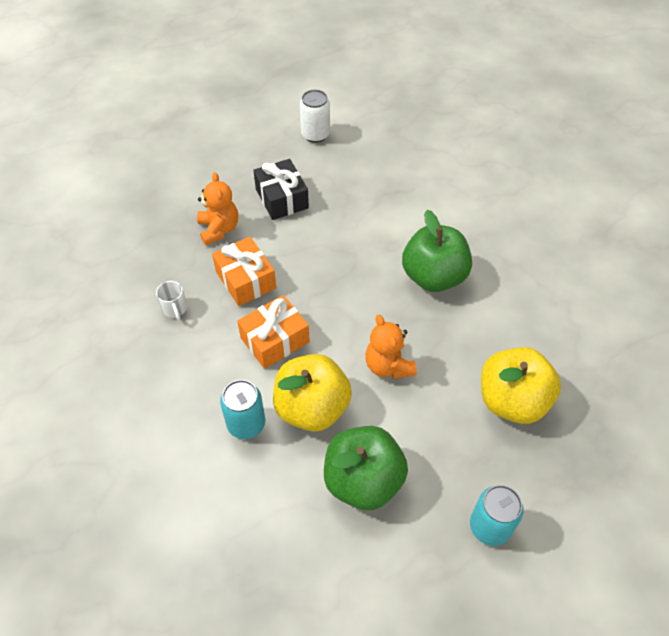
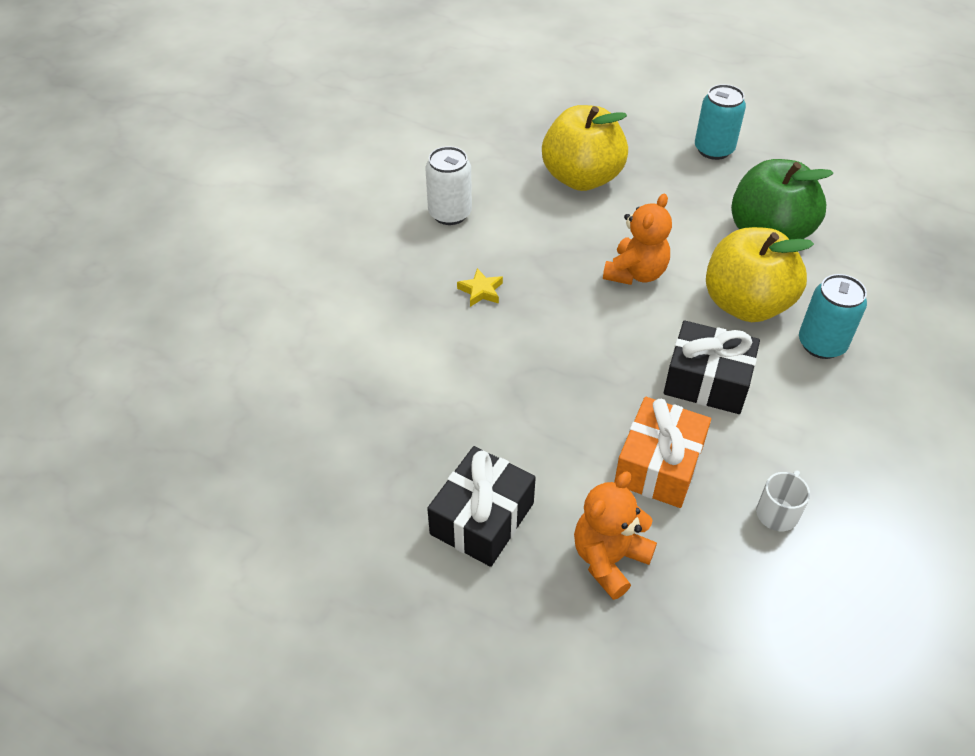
camera: 125 degrees left, 5 degrees down
orange gift [237,295,310,369] -> black gift [664,320,760,414]
white can [300,89,330,143] -> white can moved to [426,146,472,225]
green apple [402,210,472,292] -> yellow star [457,268,503,307]

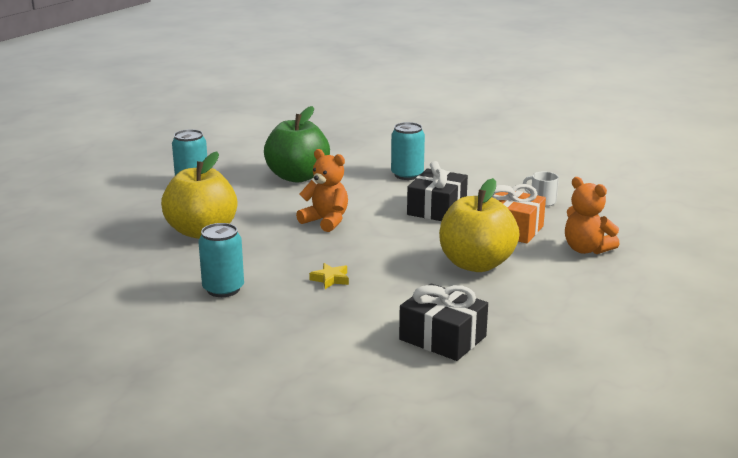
camera: 85 degrees left, 25 degrees down
white can [426,146,472,225] -> turquoise can [199,223,244,297]
black gift [427,446,536,567] -> black gift moved to [399,283,488,361]
yellow apple [706,227,814,322] -> yellow apple moved to [439,178,520,272]

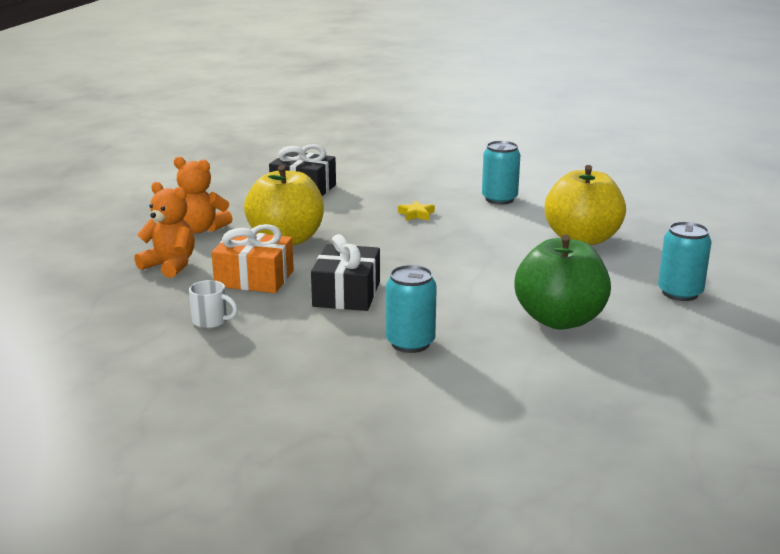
camera: 165 degrees right, 0 degrees up
orange teddy bear [296,149,348,232] -> orange teddy bear moved to [174,156,233,233]

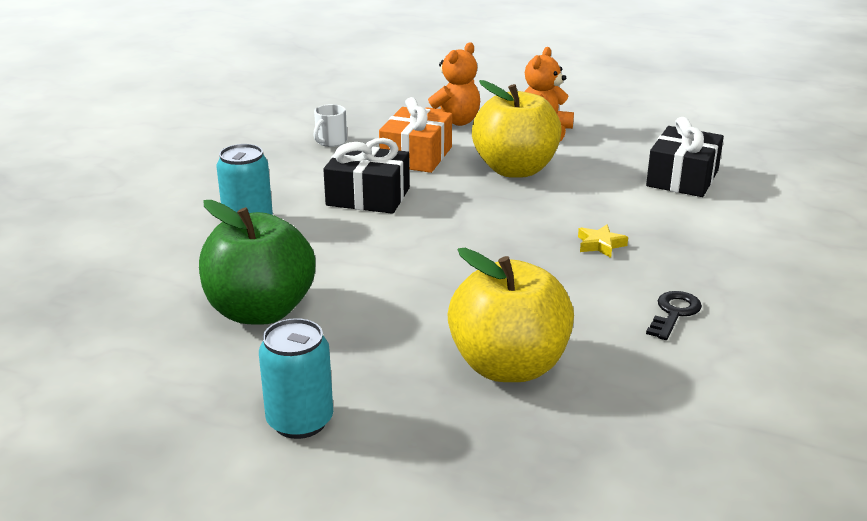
camera: 95 degrees right, 5 degrees up
turquoise can [482,141,520,205] -> black key [646,291,702,340]

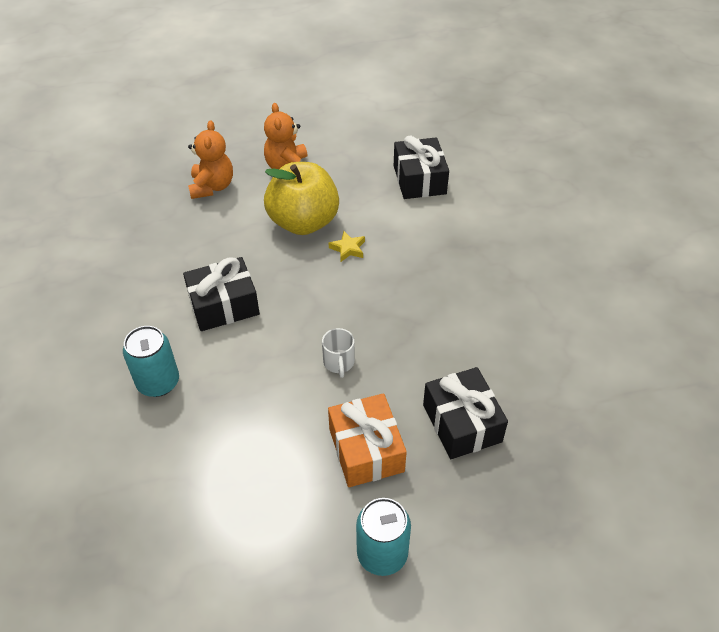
camera: 35 degrees left, 20 degrees up
green apple [199,200,315,325] -> none
white mug [314,104,347,147] -> white mug moved to [322,328,355,378]
orange gift [379,97,452,173] -> orange gift moved to [328,393,407,487]
yellow apple [448,248,574,382] -> black gift [423,367,508,459]
yellow star [578,224,628,258] -> yellow star moved to [329,231,365,262]
black key [646,291,702,340] -> none

